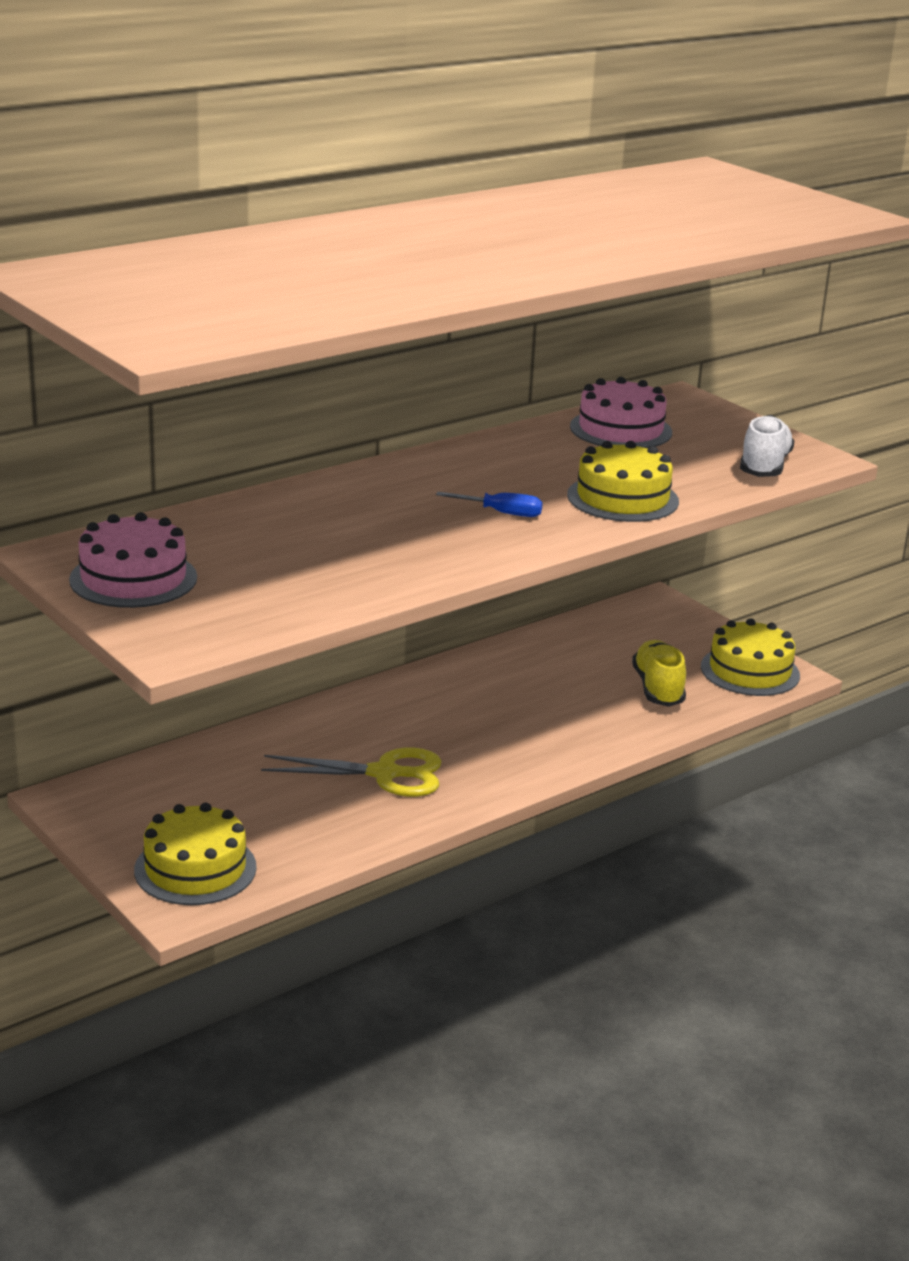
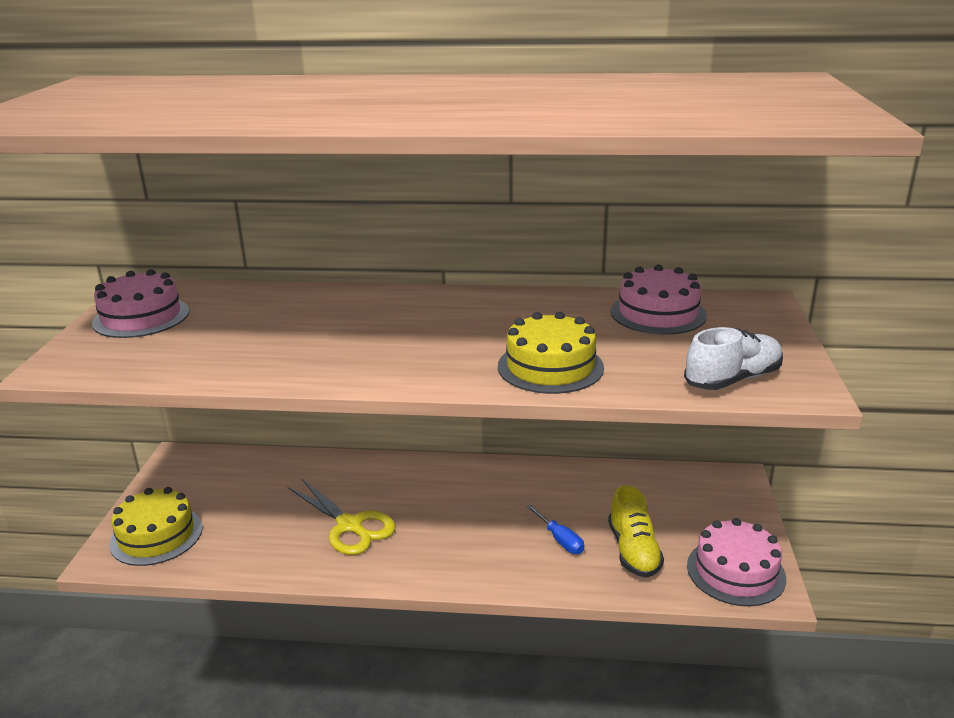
camera: 45 degrees right, 0 degrees up
blue screwdriver [436,492,543,517] -> blue screwdriver moved to [526,504,584,554]
yellow shoe [632,640,686,707] -> yellow shoe turned 135 degrees clockwise [608,485,664,578]
yellow cake [701,618,800,696] -> pink cake [687,518,786,606]

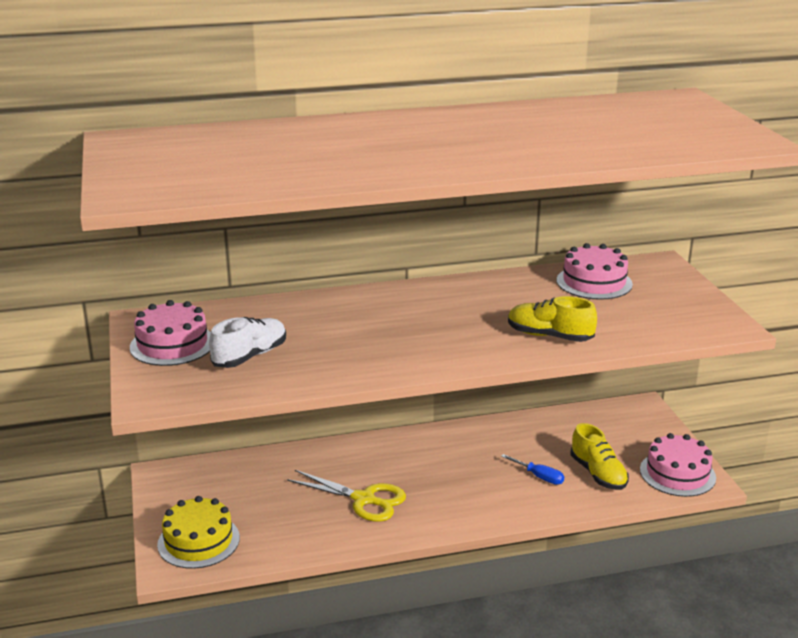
camera: 20 degrees left, 0 degrees up
yellow cake [498,312,604,394] -> yellow shoe [508,296,597,342]
white shoe [684,327,783,390] -> white shoe moved to [209,317,286,368]

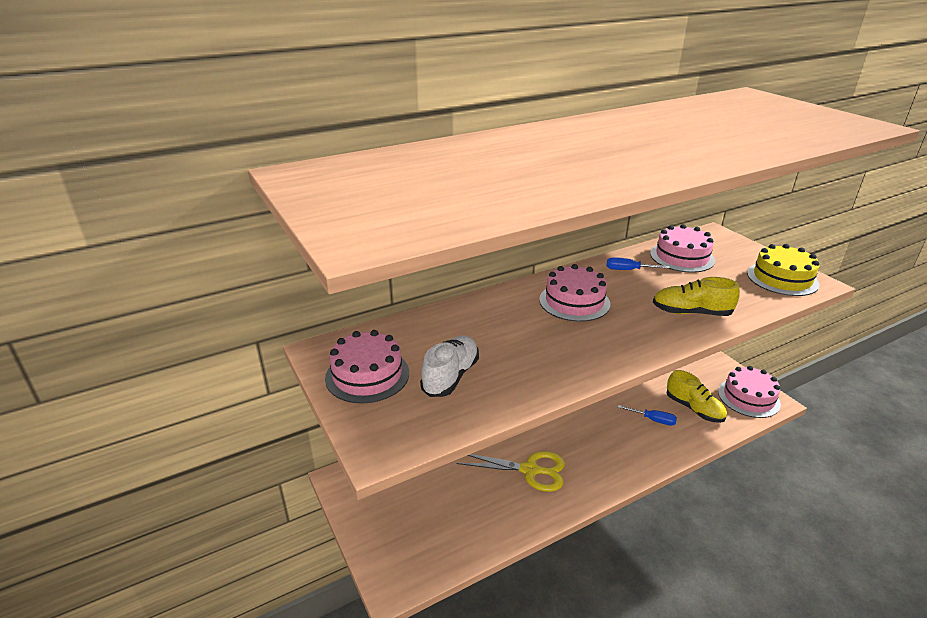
camera: 15 degrees left, 5 degrees up
yellow cake [157,496,240,569] -> yellow cake moved to [747,244,819,296]
none -> pink cake [539,264,610,322]
none -> blue screwdriver [607,257,669,270]

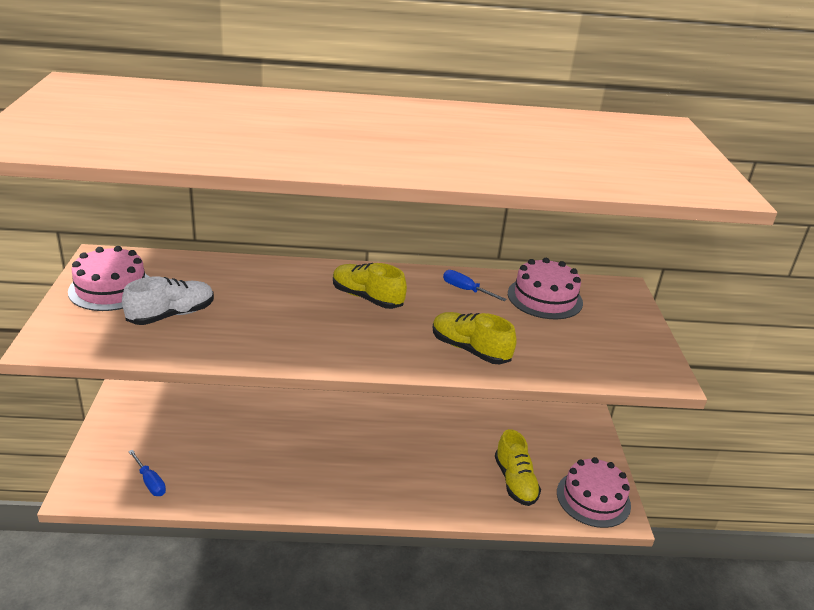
camera: 25 degrees right, 0 degrees up
yellow scissors [457,451,565,492] -> none
pink cake [539,264,610,322] -> yellow shoe [333,263,407,309]
blue screwdriver [618,405,677,426] -> blue screwdriver moved to [128,450,166,496]
yellow cake [747,244,819,296] -> none

